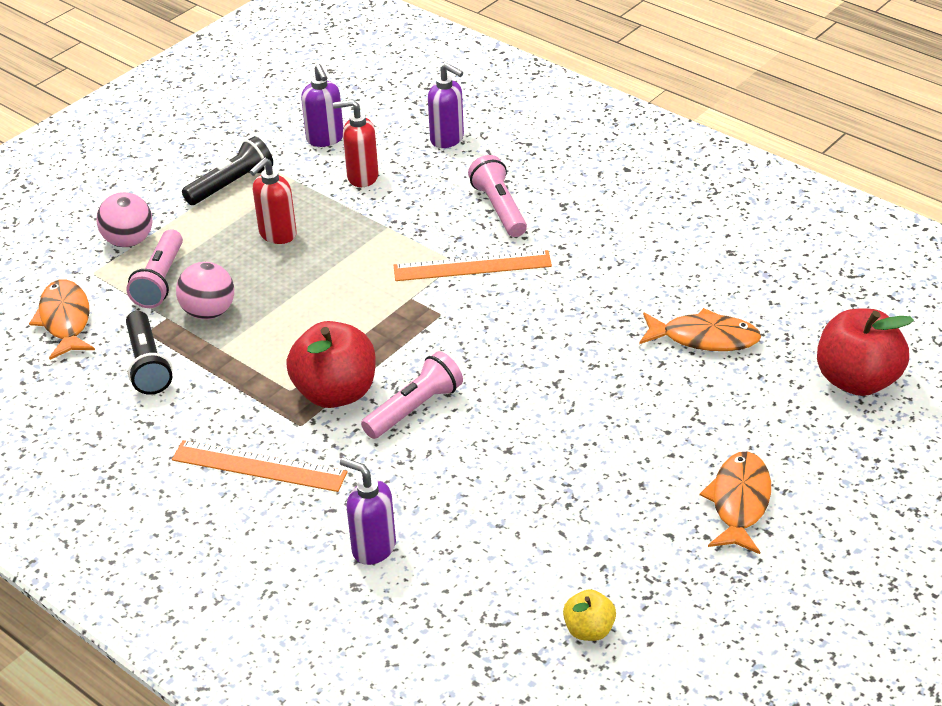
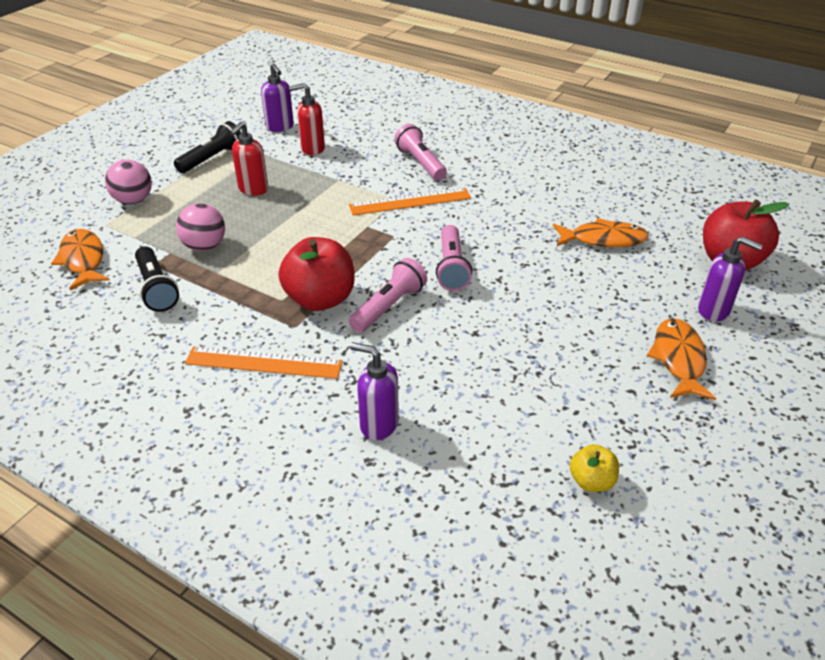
camera: 10 degrees left, 0 degrees up
pink flashlight [126,229,183,308] -> pink flashlight moved to [436,225,472,291]
purple soap dispenser [428,63,464,148] -> purple soap dispenser moved to [698,237,763,321]

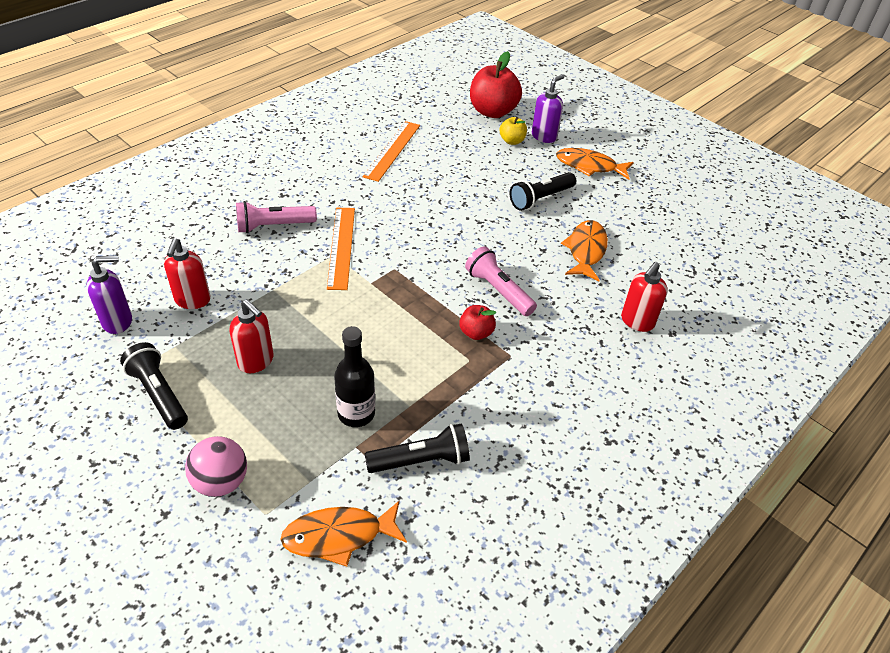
camera: 80 degrees left, 5 degrees up
pink ball [176,203,225,251] -> black bottle [334,326,375,427]
orange ruler [185,346,343,379] -> orange ruler moved to [363,121,420,182]
red apple [278,237,355,311] -> red apple [459,305,496,340], size x0.51
purple soap dispenser [350,342,399,440] -> red soap dispenser [621,262,668,332]
pink flashlight [436,225,472,291] -> none
orange fish [553,218,649,247] -> orange fish moved to [561,220,608,281]
yellow apple [570,444,619,492] -> yellow apple moved to [499,117,527,145]
none -> black flashlight [510,172,576,211]

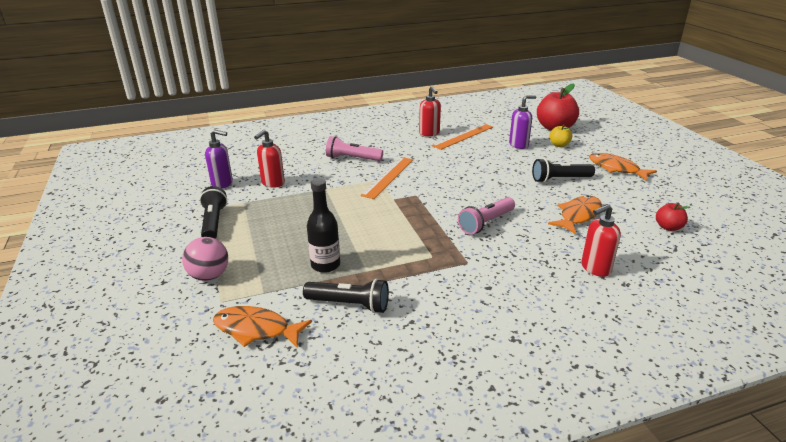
camera: 30 degrees right, 15 degrees down
red soap dispenser [230,299,274,373] -> red soap dispenser moved to [419,86,441,136]
red apple [459,305,496,340] -> red apple moved to [656,203,690,231]
pink flashlight [465,246,537,316] -> pink flashlight turned 120 degrees counterclockwise [458,197,515,235]
purple soap dispenser [532,74,564,143] -> purple soap dispenser moved to [509,95,536,149]

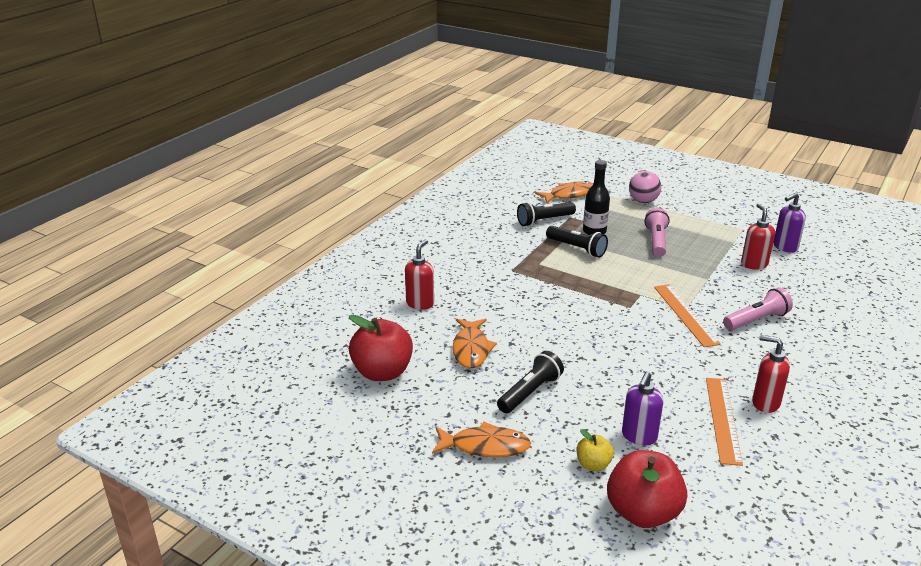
camera: 140 degrees right, 0 degrees up
black flashlight [200,186,227,239] -> black flashlight moved to [546,226,608,258]
pink flashlight [458,197,515,235] -> pink flashlight moved to [644,208,670,257]
red apple [656,203,690,231] -> red apple [349,315,413,381], size x1.96

